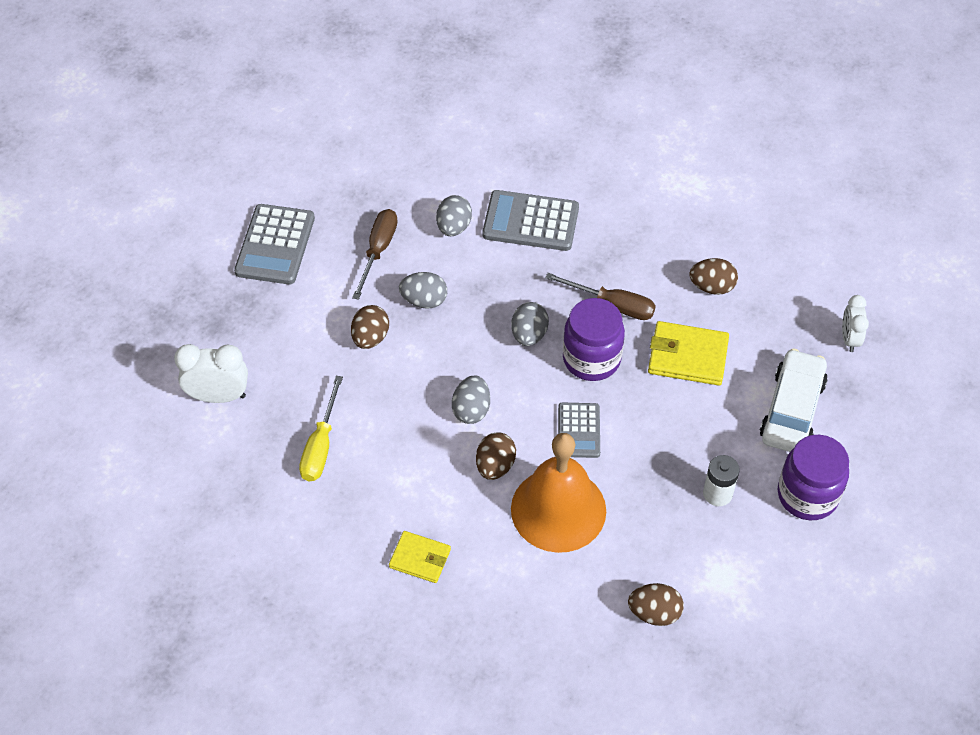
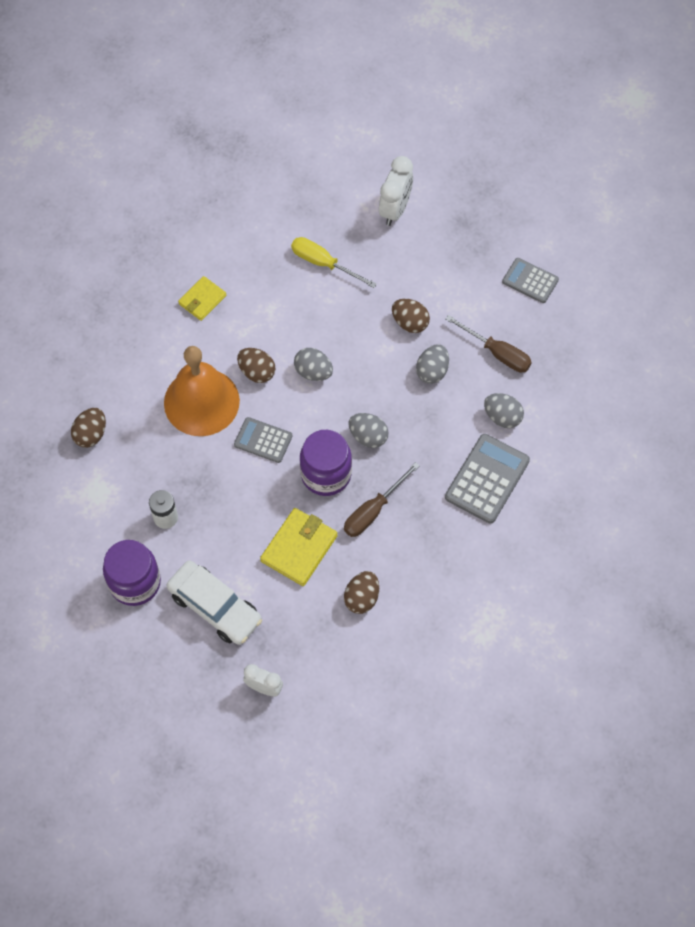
camera: 110 degrees right, 10 degrees up
grey calculator [234,204,315,284] -> grey calculator [502,258,559,303], size x0.63

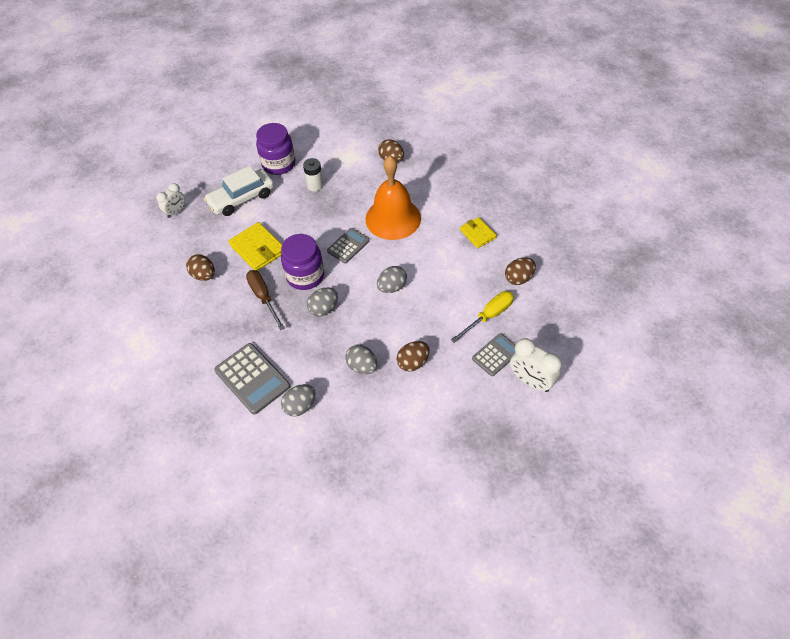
camera: 110 degrees right, 10 degrees down
brown egg [237,348,275,383] -> brown egg moved to [505,257,536,285]
brown screwdriver [445,315,532,373] -> none
grey calculator [502,258,559,303] -> grey calculator moved to [472,333,515,376]

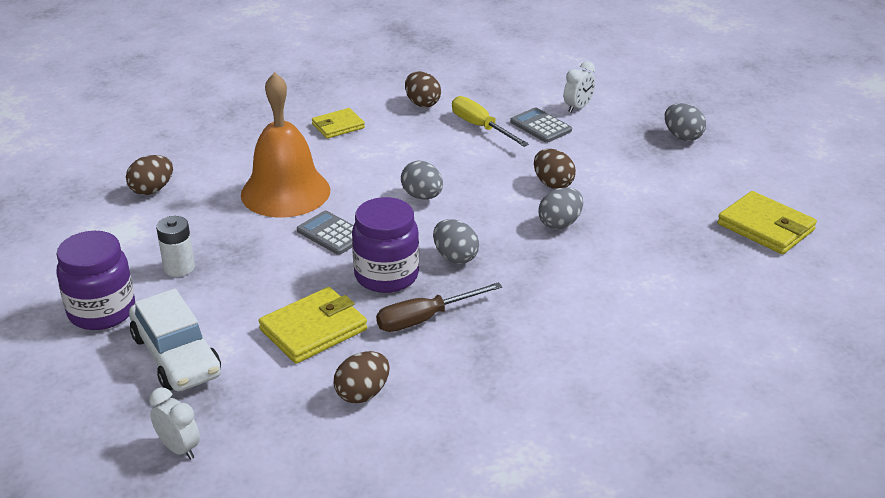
camera: 90 degrees left, 20 degrees down
grey calculator [214,343,290,415] -> none
grey egg [281,384,316,417] -> grey egg moved to [665,103,706,141]
white clock [510,338,562,392] -> white clock [564,61,595,113], size x0.65
none -> yellow wallet [717,191,817,254]

